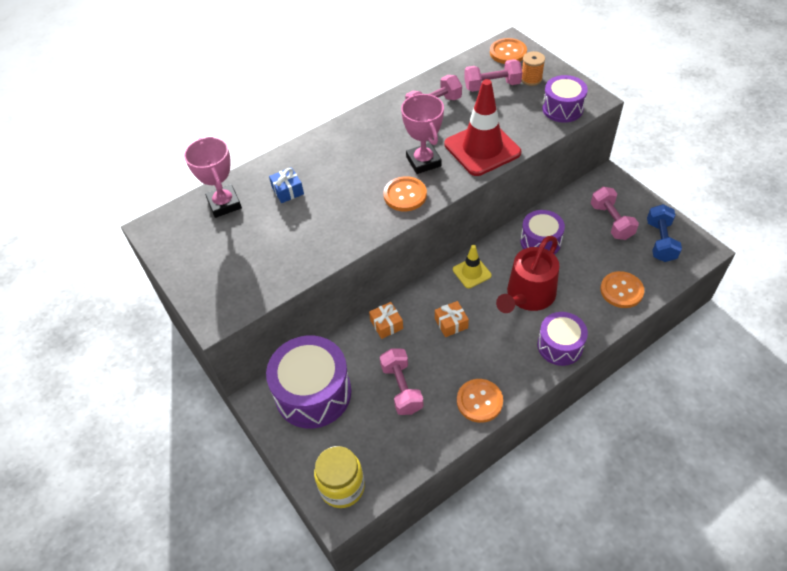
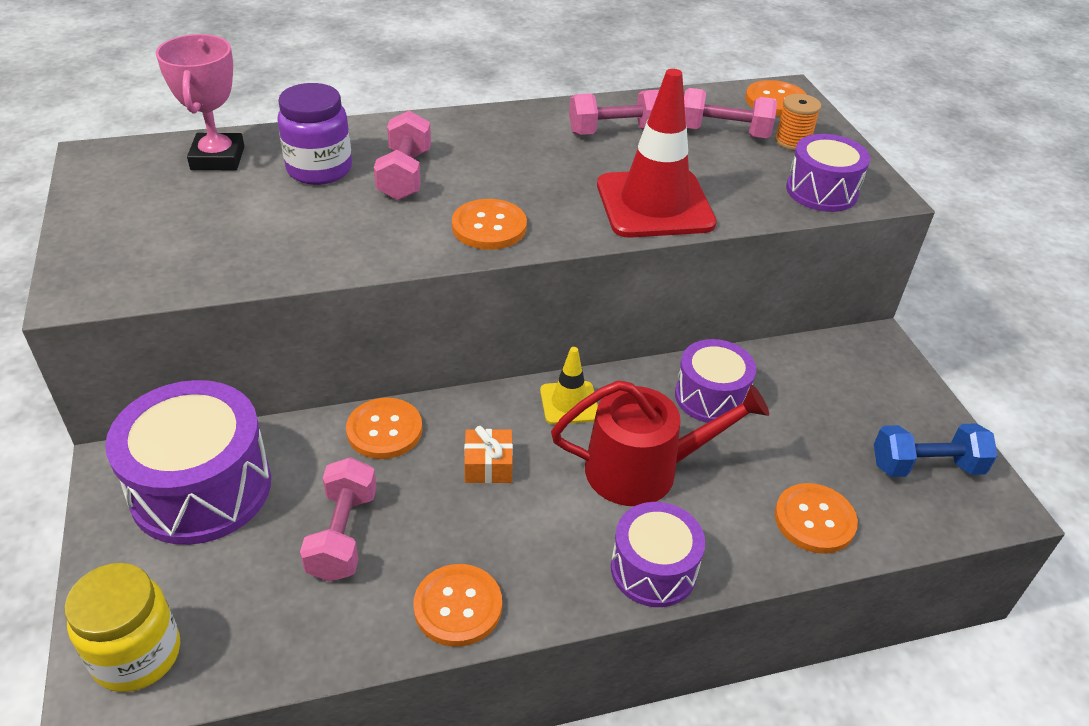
camera: 15 degrees right, 10 degrees down
blue gift [269,167,304,203] -> purple jar [277,83,352,185]
orange gift [369,302,403,339] -> orange button [346,398,422,459]
pink trophy [401,94,444,174] -> none
red watering can [496,236,559,313] -> red watering can turned 150 degrees counterclockwise [551,380,769,506]
pink dumbbell [591,187,639,240] -> pink dumbbell moved to [374,111,431,200]
blue dumbbell [647,204,682,262] -> blue dumbbell turned 60 degrees clockwise [874,423,997,477]

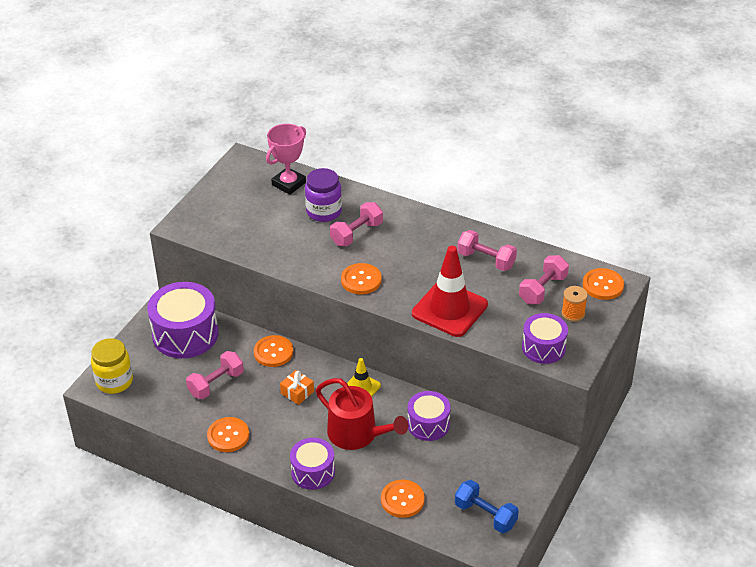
camera: 45 degrees right, 0 degrees up
pink dumbbell [684,88,777,138] -> pink dumbbell turned 75 degrees clockwise [519,255,569,304]

